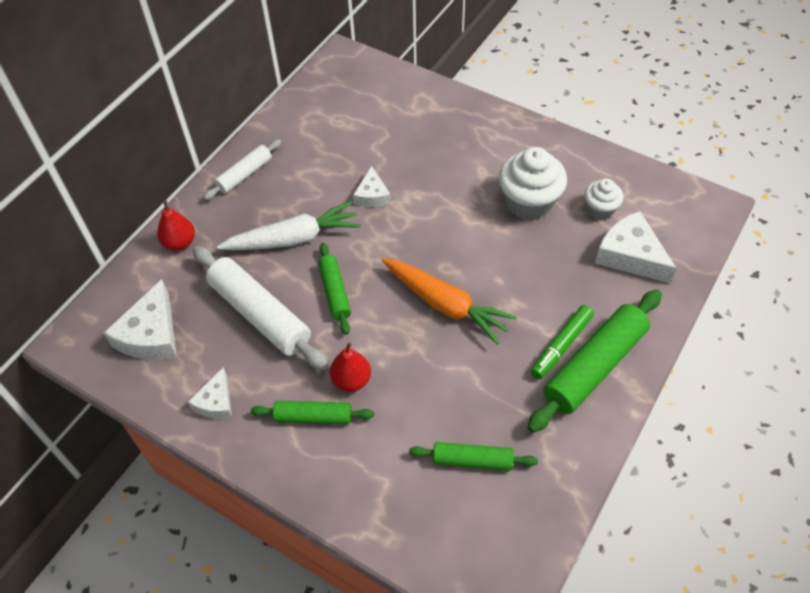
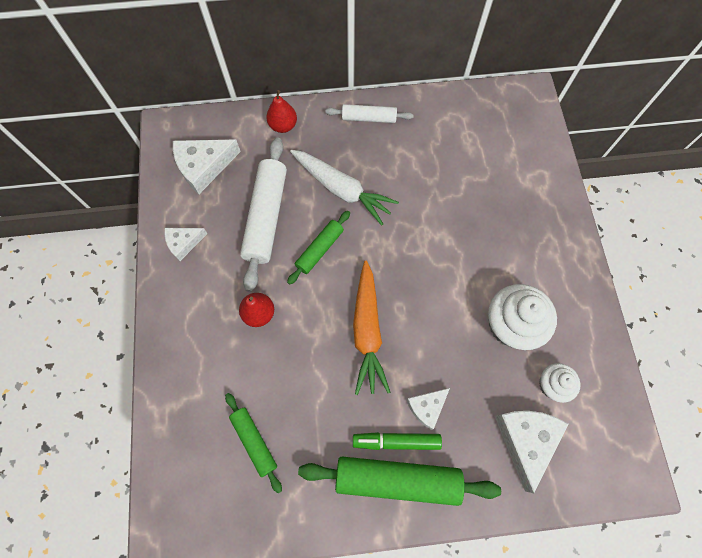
camera: 50 degrees right, 15 degrees up
green rolling pin [251,401,374,424] -> none
white cheese [353,166,391,207] -> white cheese moved to [406,388,450,430]

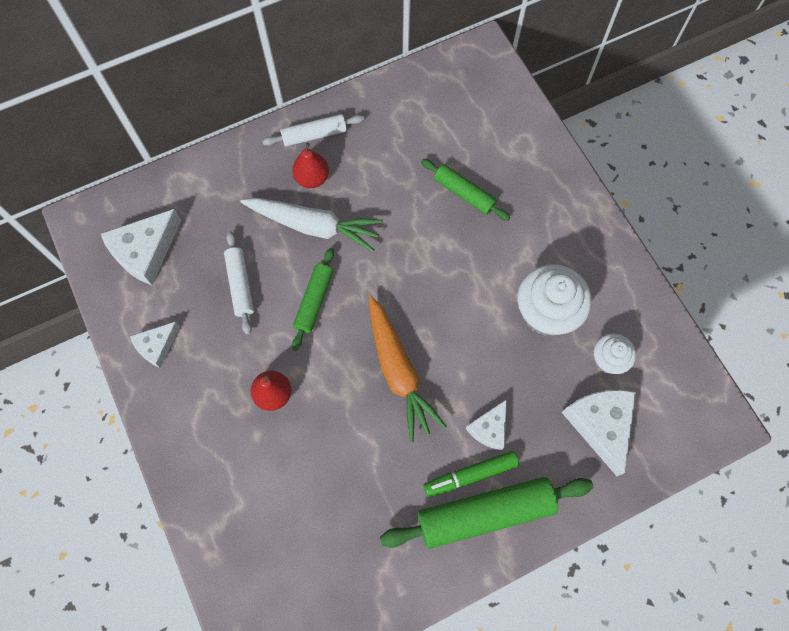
camera: 20 degrees left, 0 degrees up
green rolling pin [225,393,282,494] -> green rolling pin moved to [421,159,510,221]
white rolling pin [240,137,287,292] -> white rolling pin [224,231,254,335], size x0.57
red pear [266,90,297,133] -> red pear moved to [292,143,329,188]

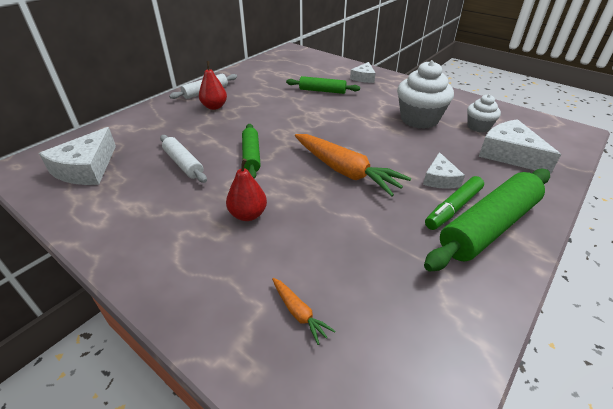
camera: 25 degrees left, 30 degrees down
white cheese [130,321,180,368] -> white cheese moved to [350,62,376,83]
white carrot [240,198,383,252] -> none
none -> orange carrot [272,278,335,345]

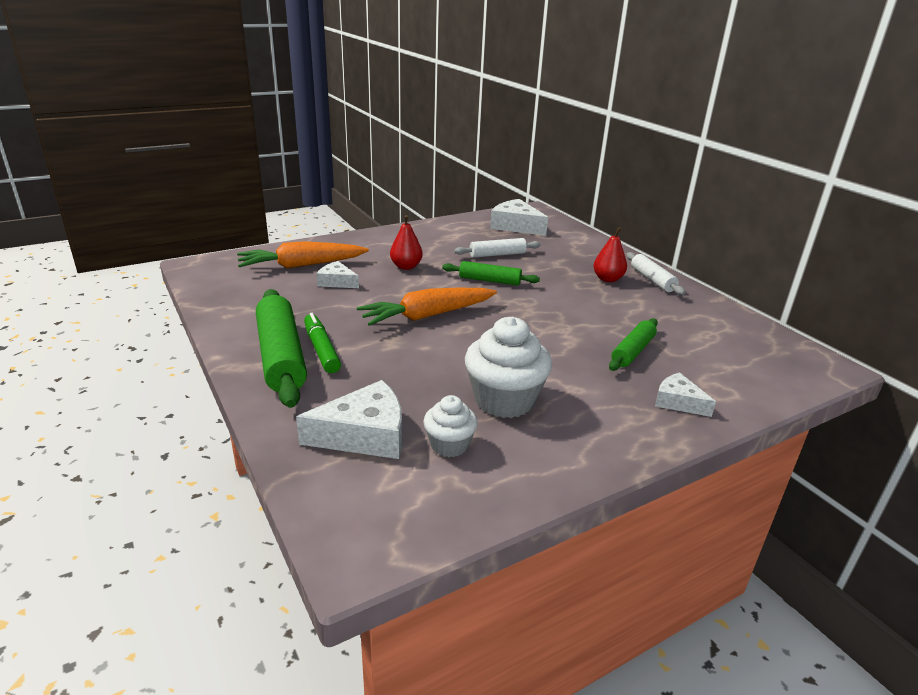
camera: 110 degrees right, 10 degrees down
orange carrot [272,278,335,345] -> orange carrot [237,241,369,269], size x2.22
white cheese [423,152,465,189] -> white cheese moved to [316,261,359,288]

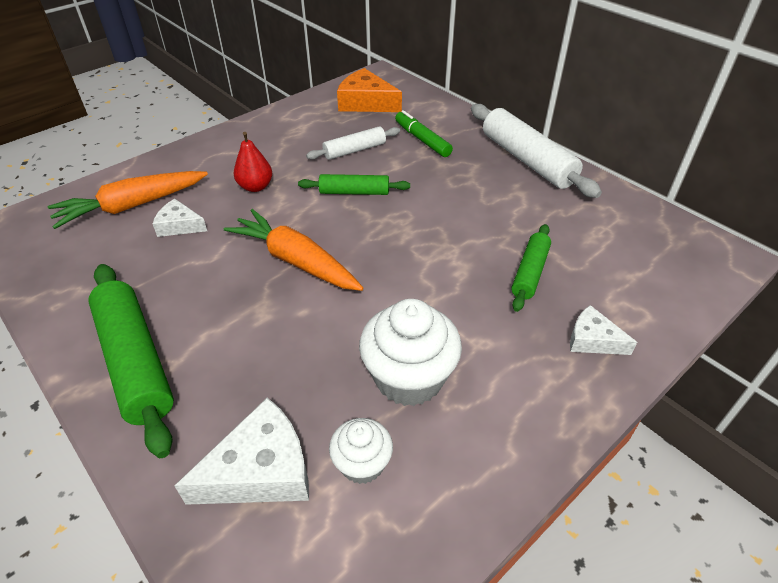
camera: 10 degrees left, 15 degrees up
green marker [304,313,341,373] -> green marker moved to [395,110,453,157]
orange carrot [357,288,497,326] -> orange carrot turned 75 degrees clockwise [224,209,363,291]
white cheese [490,199,548,236] -> orange cheese [337,68,402,112]
red pear [593,227,627,282] -> none
white rolling pin [626,252,685,295] -> white rolling pin [471,104,602,198], size x1.76

